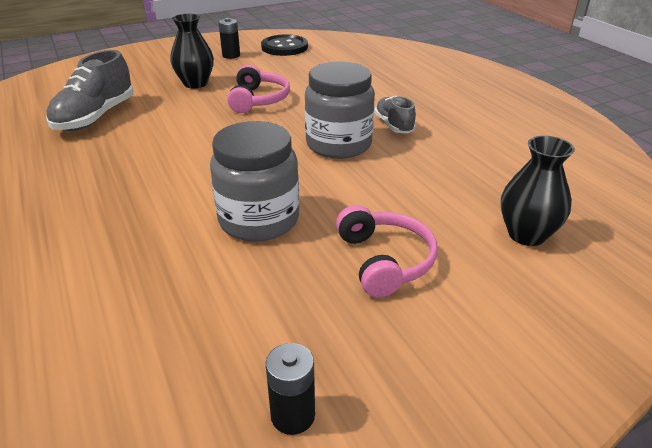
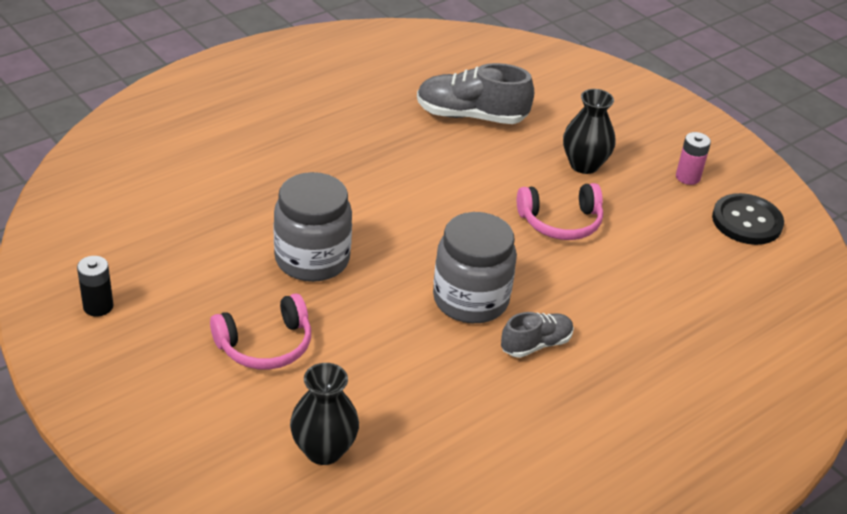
camera: 75 degrees right, 5 degrees up
black battery [218,18,240,59] -> pink battery [676,132,711,185]

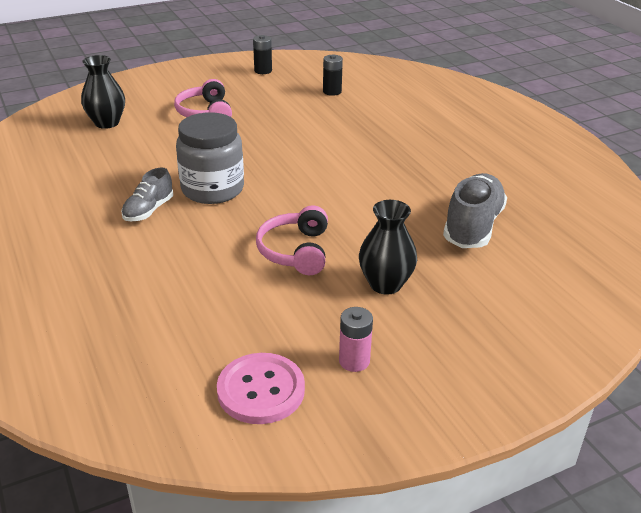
camera: 105 degrees right, 5 degrees down
grey jar [274,172,352,282] -> none
grey shoe [501,312,574,358] -> grey shoe turned 45 degrees clockwise [121,167,173,221]
black button [712,193,784,245] -> pink button [217,353,305,424]
none -> black battery [323,54,343,96]

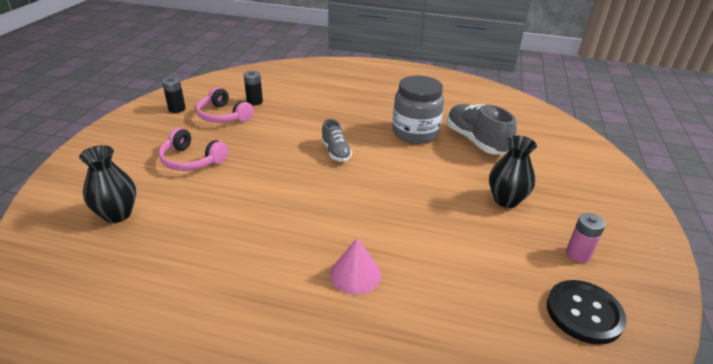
camera: 50 degrees left, 0 degrees up
grey shoe [121,167,173,221] -> grey shoe moved to [321,119,352,162]
grey jar [176,112,244,204] -> grey jar moved to [392,75,444,144]
pink button [217,353,305,424] -> black button [547,280,627,345]
pink headphones [256,205,328,275] -> pink headphones moved to [196,87,254,123]
none -> pink cone [330,238,381,295]

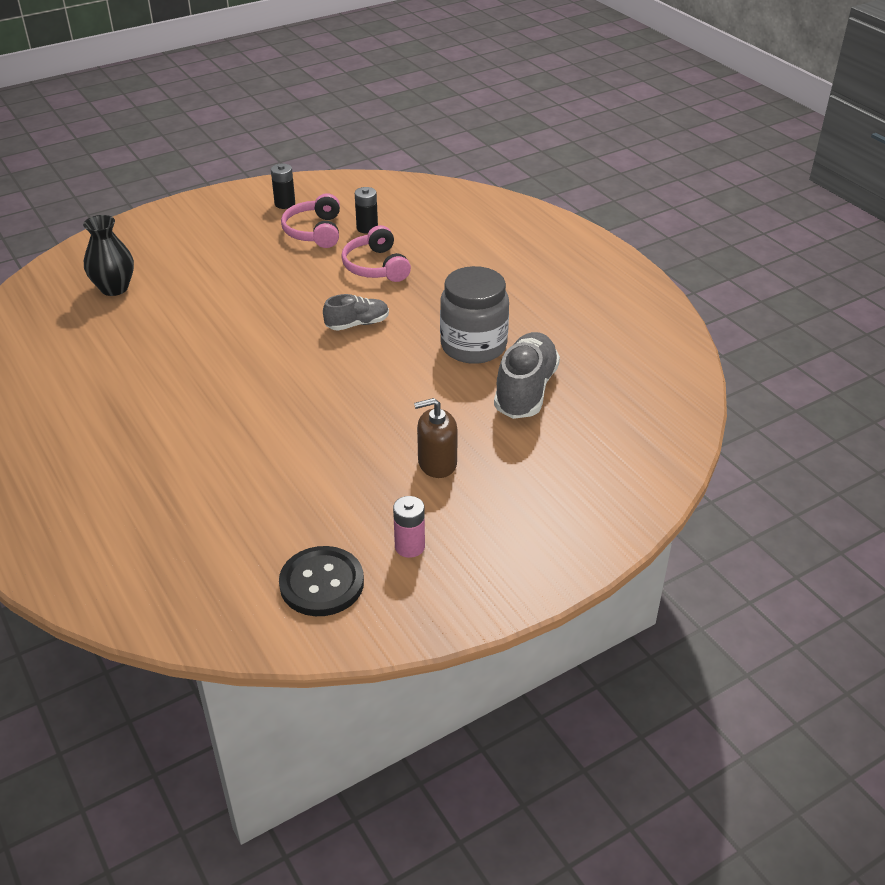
camera: 45 degrees right, 5 degrees up
pink headphones [159,128,228,171] -> pink headphones moved to [341,225,411,282]
grey shoe [321,119,352,162] -> grey shoe turned 135 degrees counterclockwise [323,294,389,331]
pink cone [330,238,381,295] -> none
black vase [489,135,537,208] -> brown soap dispenser [414,398,458,478]

